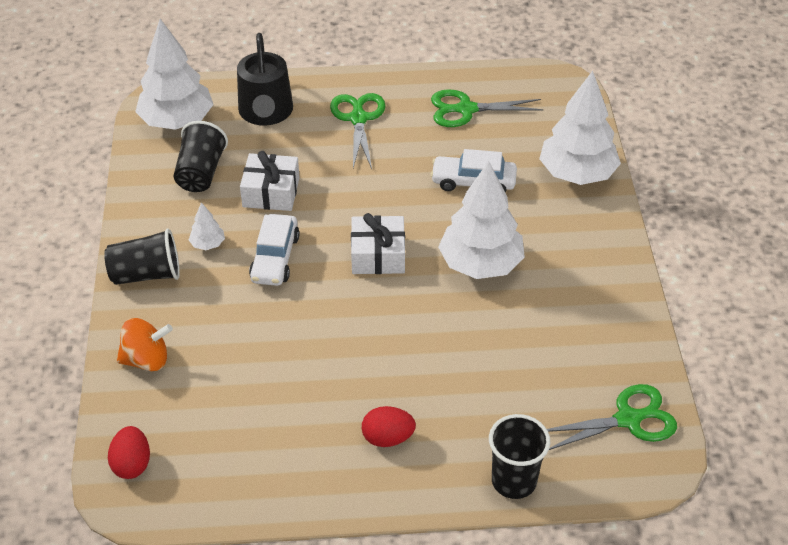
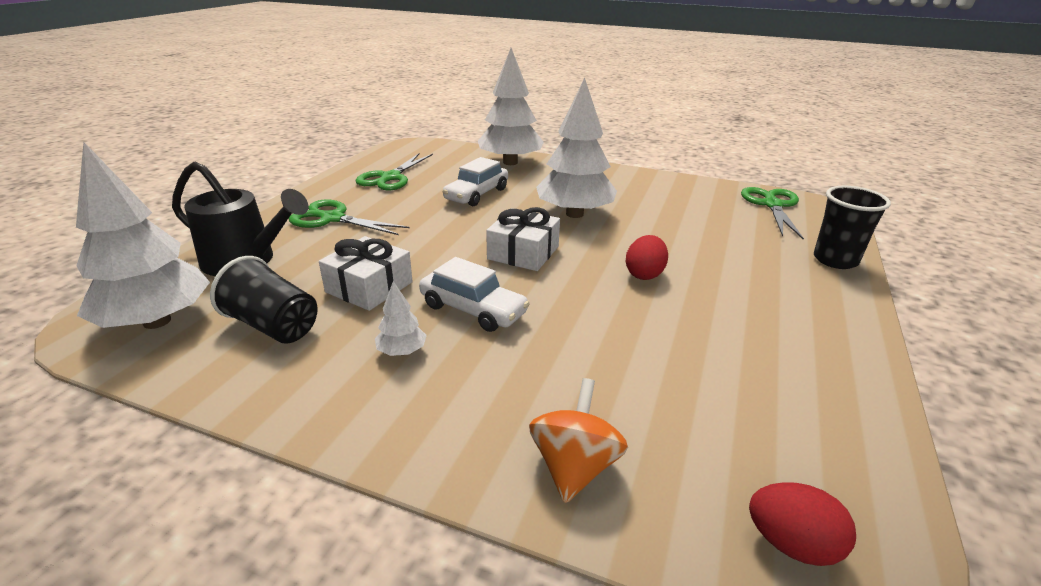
camera: 65 degrees left, 15 degrees down
black cup [104,228,180,285] -> none
red egg [362,406,416,447] -> red egg moved to [626,235,668,280]

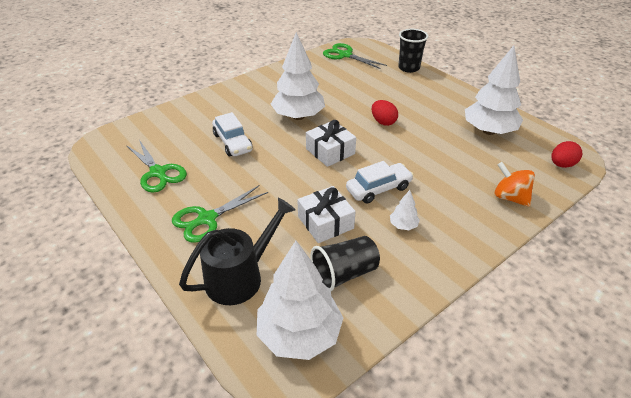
camera: 60 degrees left, 10 degrees up
white tree [478,48,544,165] -> white tree moved to [465,45,523,135]

